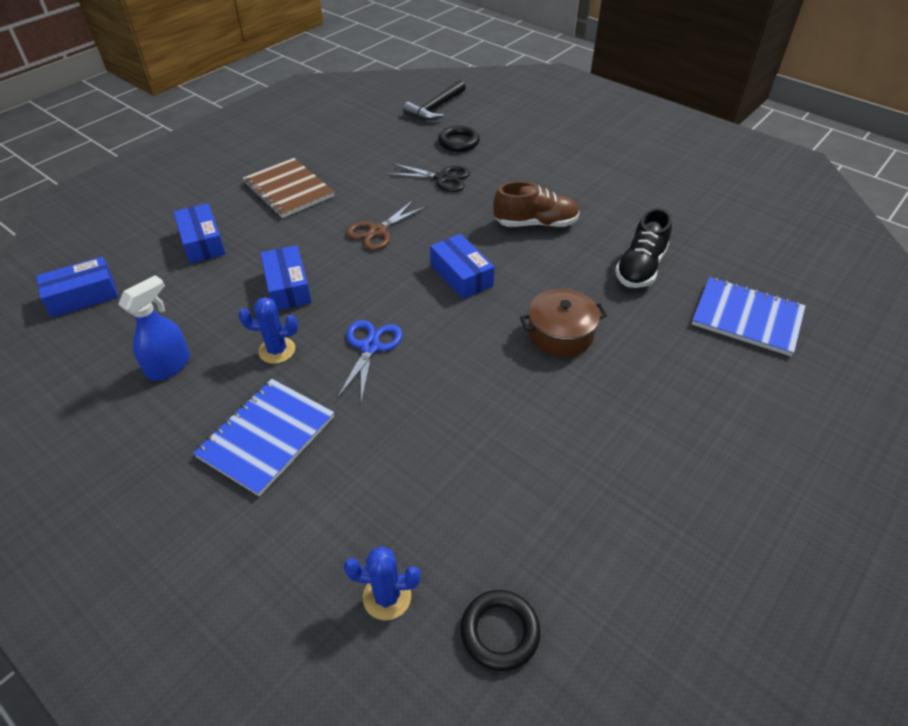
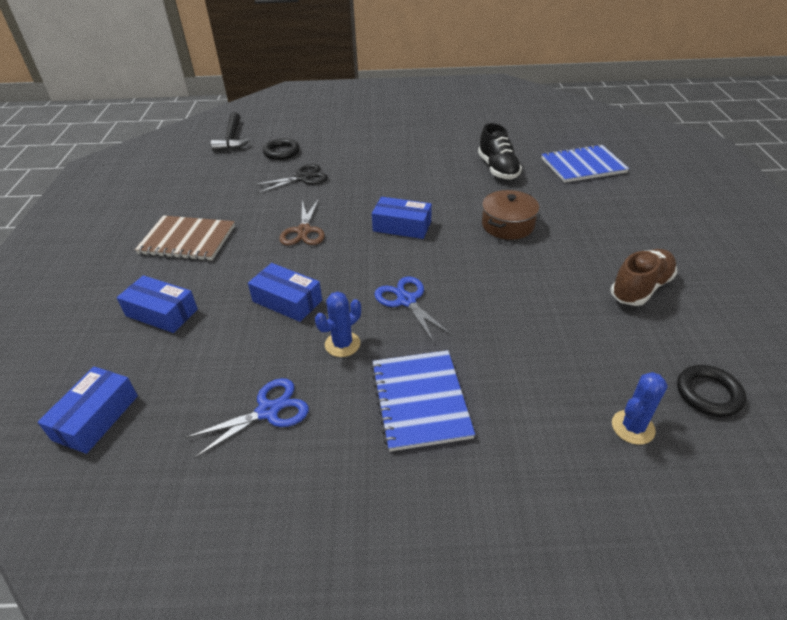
camera: 40 degrees left, 5 degrees down
blue spray bottle [118,275,190,381] -> blue scissors [185,378,309,458]
brown shoe [493,181,580,227] -> brown shoe moved to [610,249,677,306]

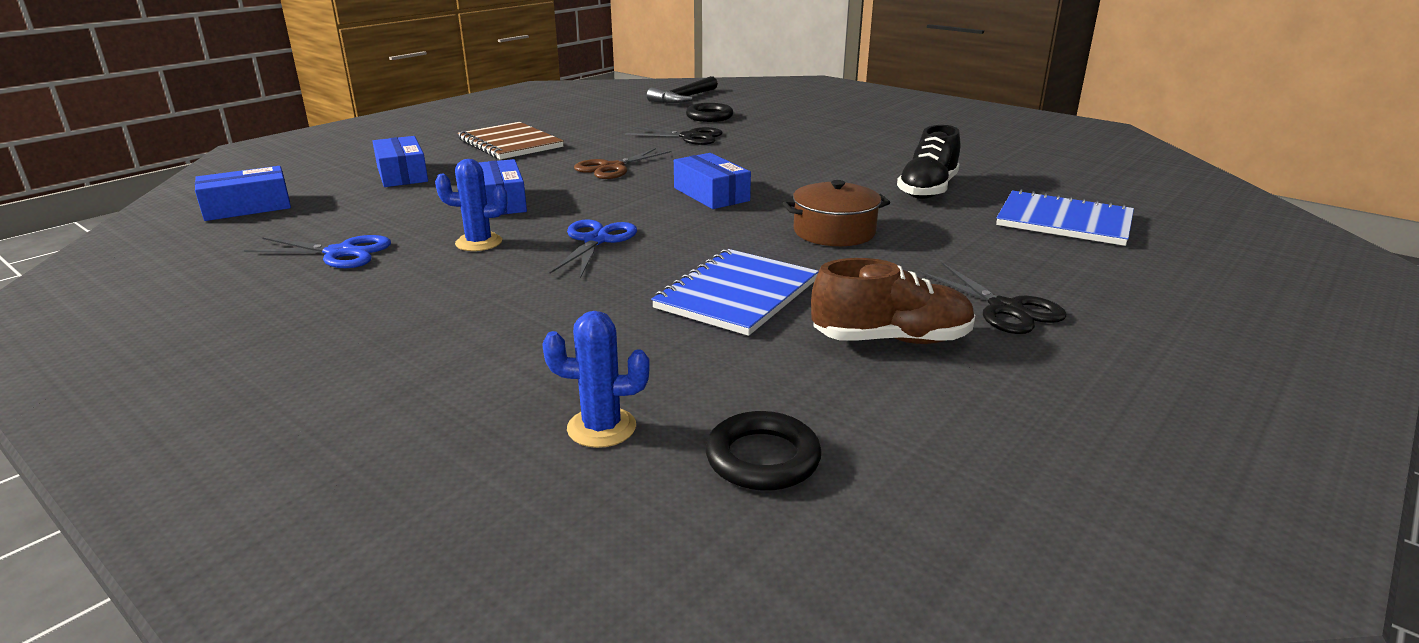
camera: 40 degrees right, 15 degrees down
blue notebook [371,350,475,452] -> blue notebook moved to [651,249,819,336]
none -> black scissors [918,263,1067,334]

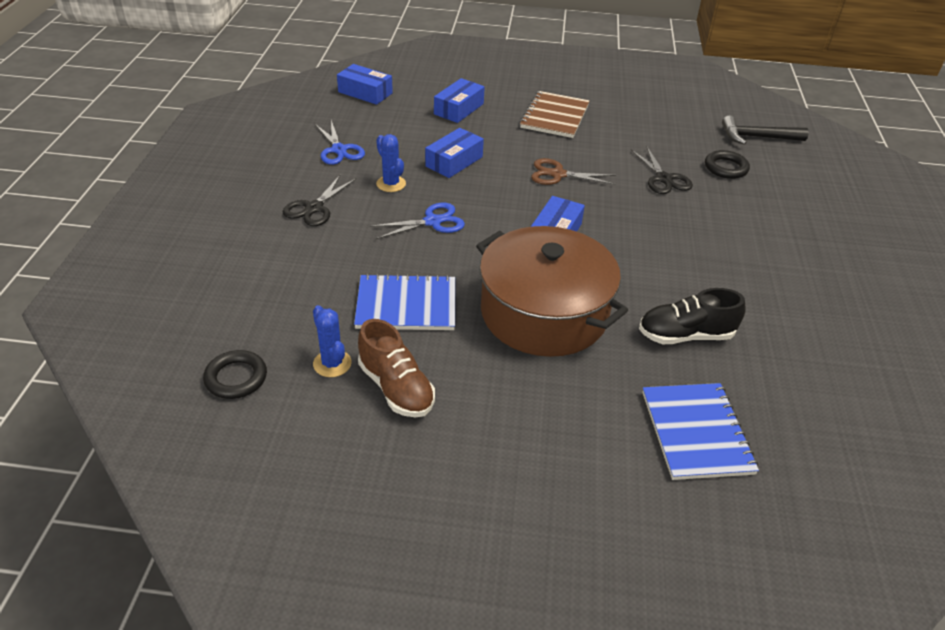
camera: 55 degrees right, 15 degrees up
blue cactus [542,311,650,448] -> blue cactus moved to [313,305,352,377]
brown pot [783,180,890,246] -> brown pot [476,226,628,357], size x1.97
black scissors [918,263,1067,334] -> black scissors moved to [283,175,356,226]

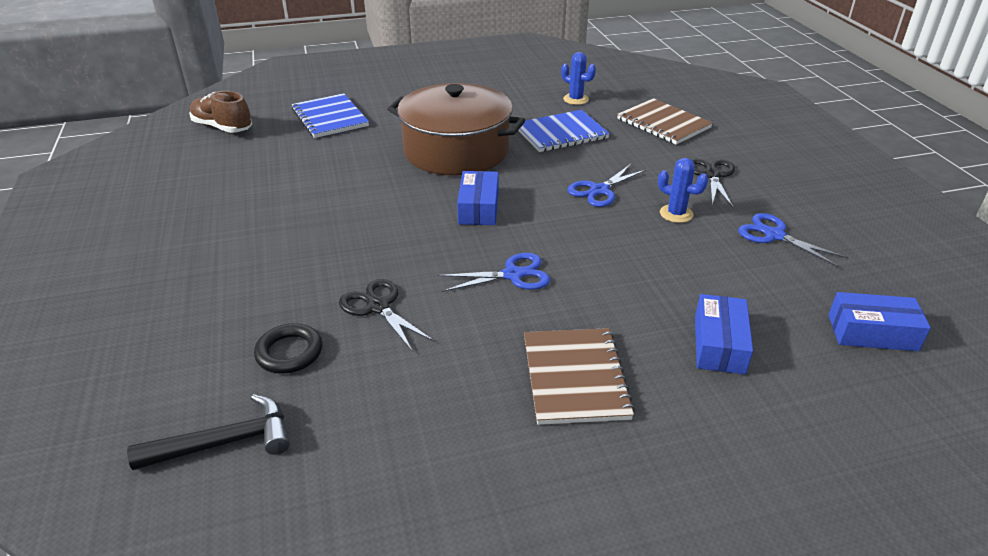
camera: 160 degrees right, 5 degrees down
black ring [203,350,267,399] -> none
brown shoe [358,319,435,418] -> brown shoe moved to [189,91,252,133]
blue box [425,128,484,178] -> none
brown scissors [531,158,616,185] -> blue scissors [438,253,550,292]
black shoe [639,288,746,344] -> none
none -> brown notebook [617,98,713,145]

